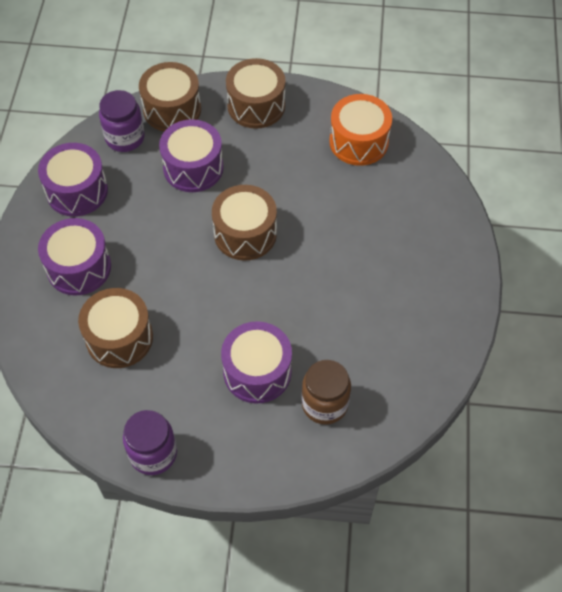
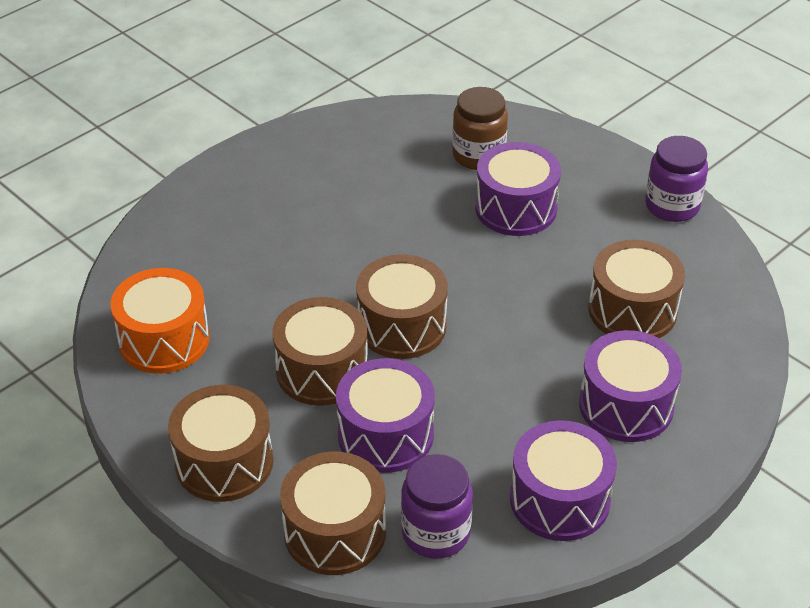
camera: 140 degrees left, 15 degrees down
none -> brown drum [272,297,368,406]

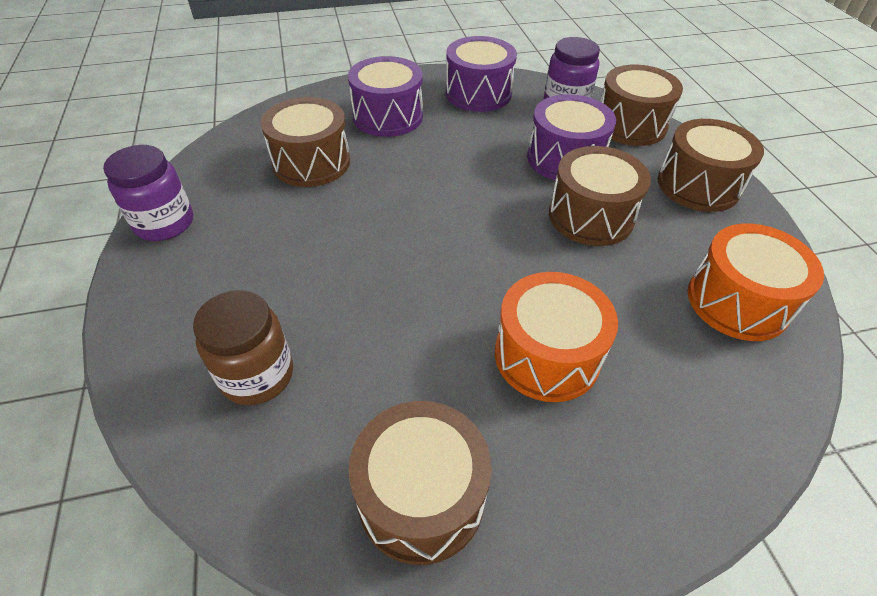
camera: 150 degrees left, 5 degrees up
brown drum [356,254,448,359] -> brown drum moved to [349,401,492,565]
purple drum [475,142,561,236] -> none
none -> orange drum [495,272,618,402]

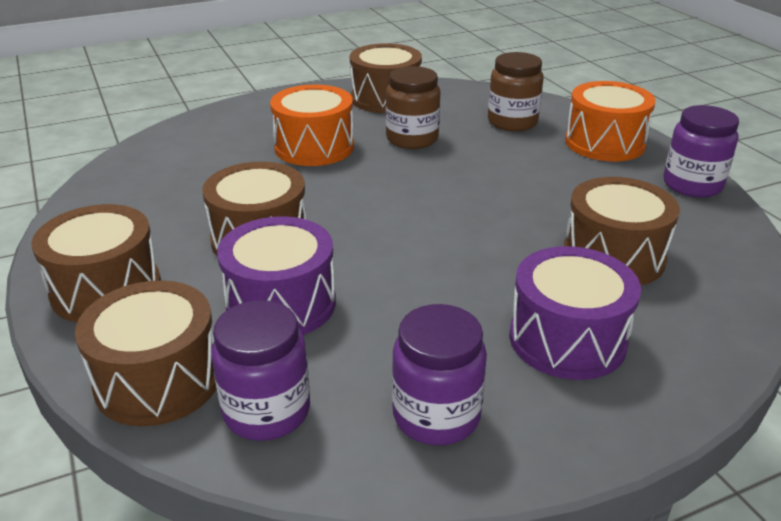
camera: 170 degrees right, 15 degrees down
purple drum [446,36,517,112] -> purple jar [392,304,487,446]
orange drum [688,224,824,341] -> orange drum moved to [565,81,656,161]
none -> brown jar [386,66,440,149]

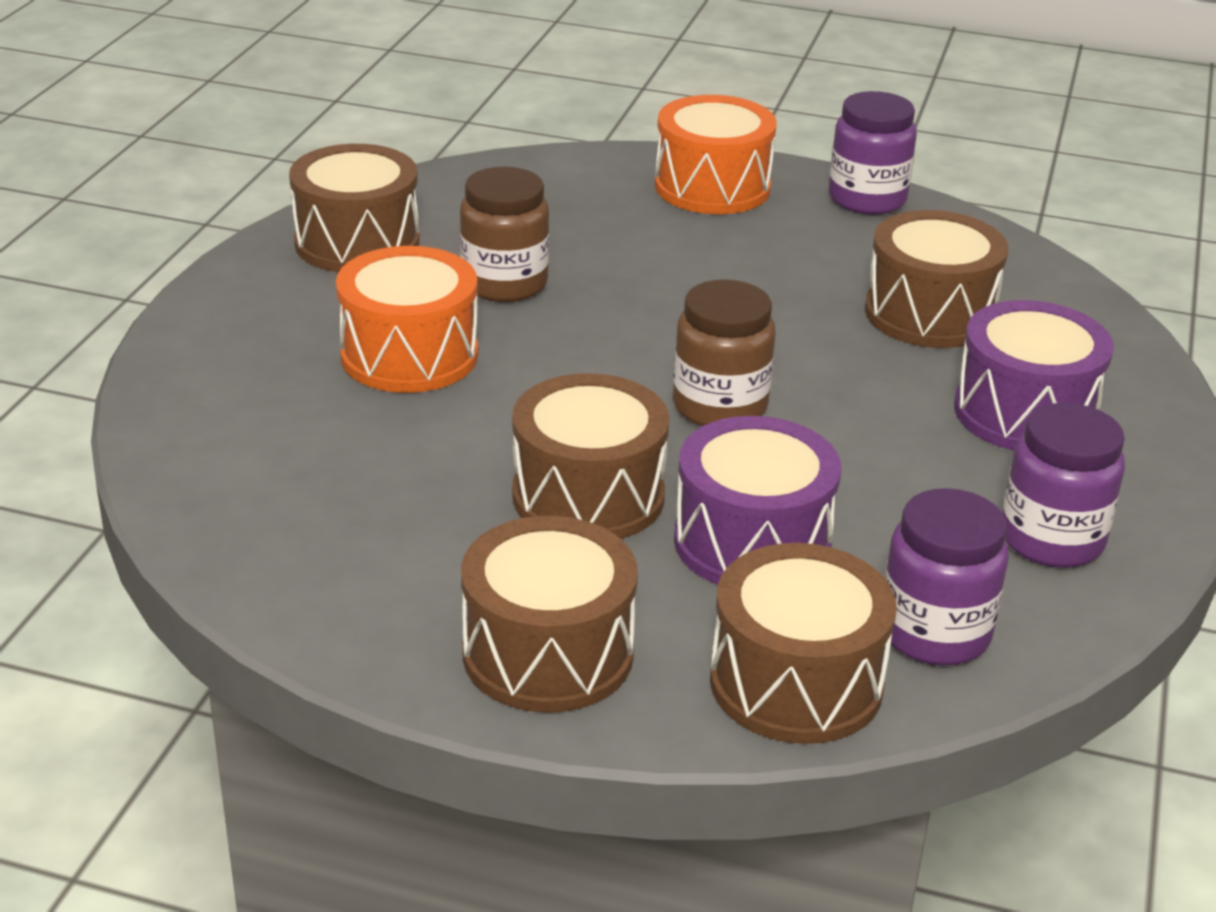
camera: 50 degrees left, 0 degrees up
brown jar [488,52,544,131] -> brown jar moved to [673,280,775,426]

